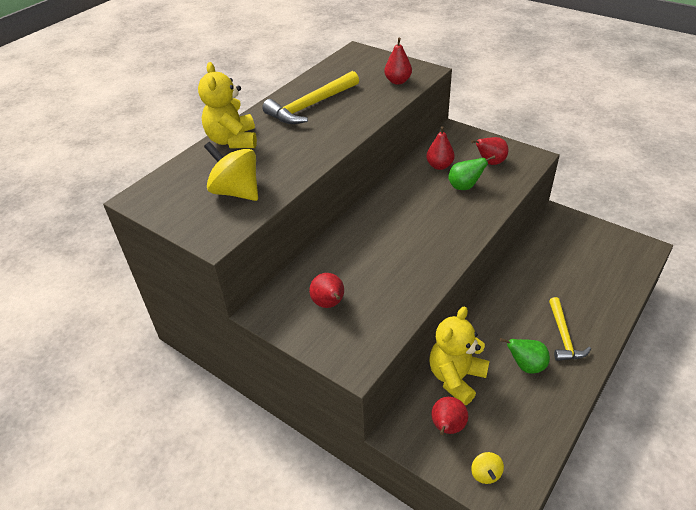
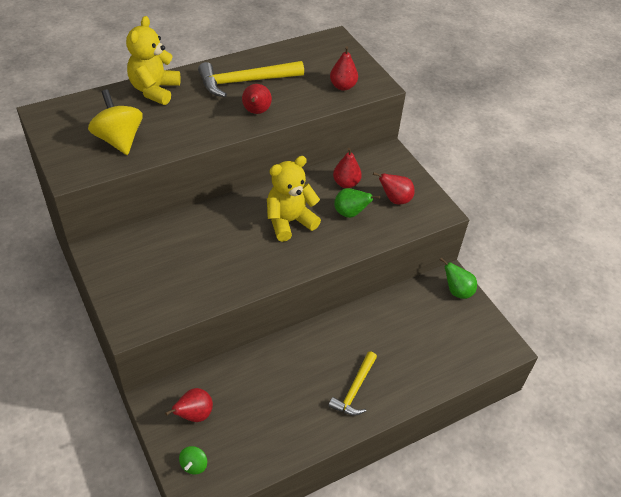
camera: 20 degrees right, 5 degrees up
red pear [309,273,344,308] -> red pear moved to [242,84,272,114]
yellow teddy bear [429,307,490,405] -> yellow teddy bear moved to [267,156,321,242]
yellow spinning top [471,452,504,484] -> green spinning top [179,446,207,474]
green pear [500,338,550,374] -> green pear moved to [440,258,477,299]

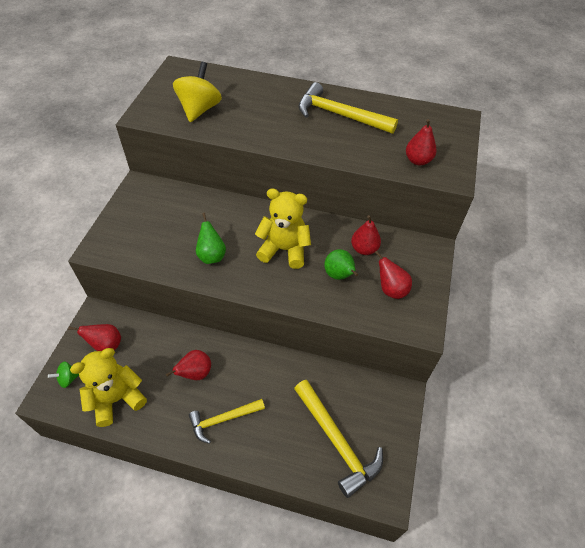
camera: 45 degrees right, 5 degrees up
yellow teddy bear [126,16,181,105] -> yellow teddy bear moved to [70,348,147,427]
red pear [242,84,272,114] -> red pear moved to [166,350,211,380]
green pear [440,258,477,299] -> green pear moved to [196,213,226,264]
none -> yellow hammer [294,380,383,498]

